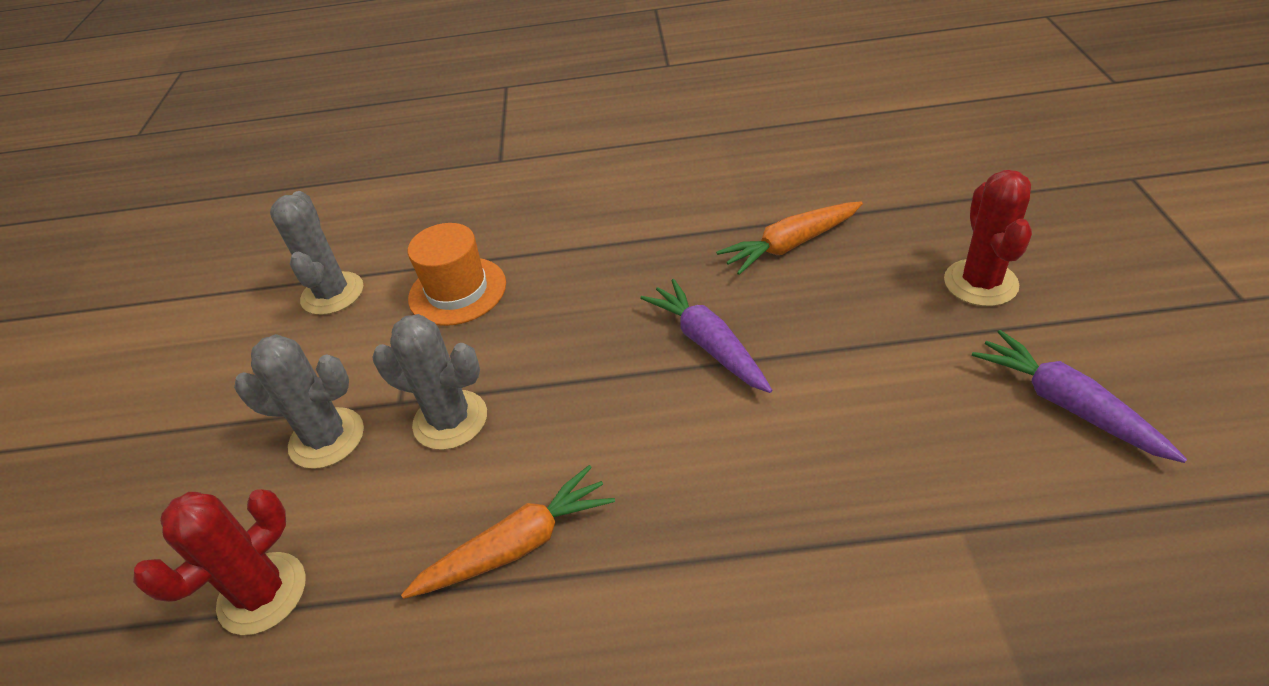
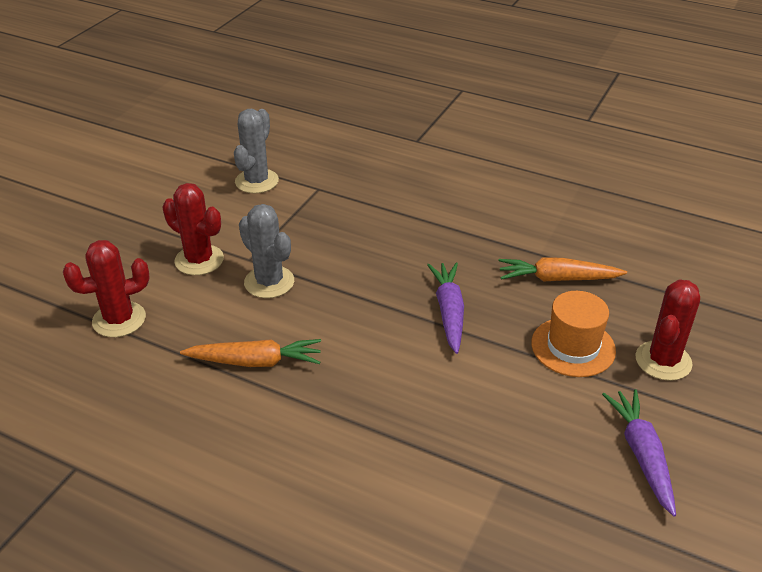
camera: 25 degrees right, 5 degrees down
grey cactus [234,334,364,469] -> red cactus [162,183,224,275]
orange hat [408,223,506,326] -> orange hat moved to [531,291,616,377]

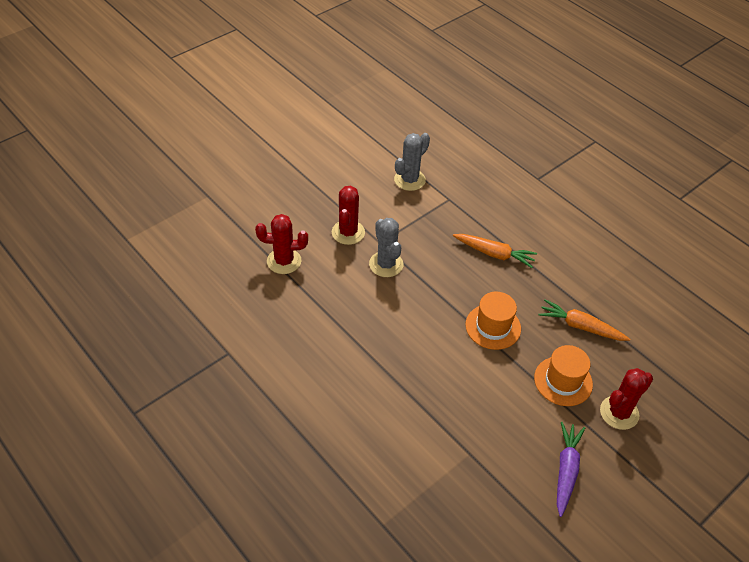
camera: 20 degrees right, 10 degrees up
red cactus [162,183,224,275] -> red cactus turned 45 degrees clockwise [332,185,365,245]
orange carrot [180,339,321,367] -> orange carrot moved to [453,234,537,268]
purple carrot [427,262,464,354] -> orange hat [465,292,521,350]

